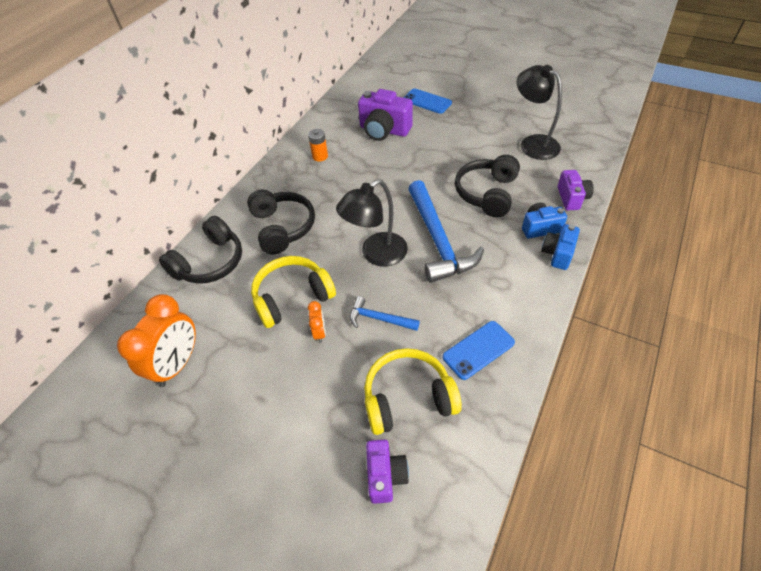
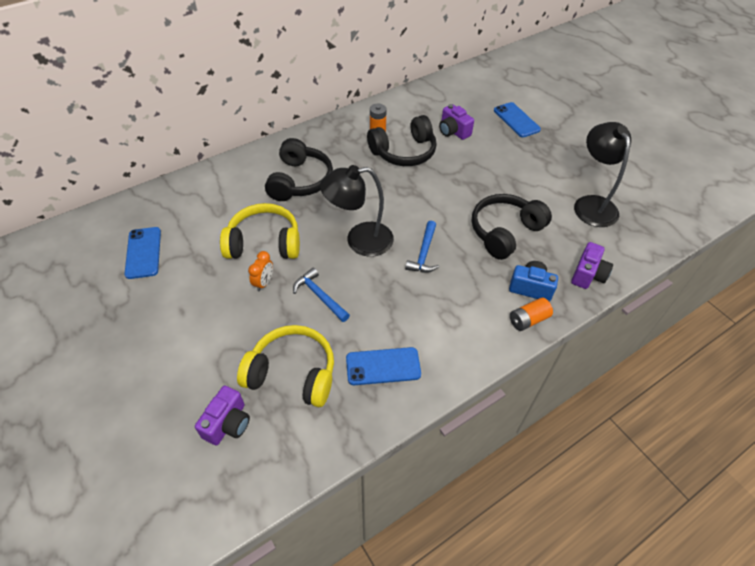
camera: 25 degrees right, 0 degrees up
orange clock [117,294,196,387] -> blue phone [124,227,161,279]
black headphones [159,216,242,284] -> black headphones moved to [367,115,437,166]
purple camera [358,89,413,141] -> purple camera [439,104,474,140], size x0.62
blue hammer [408,180,484,283] -> blue hammer [405,221,439,273], size x0.50
blue camera [541,224,580,270] -> orange battery [510,298,553,331]

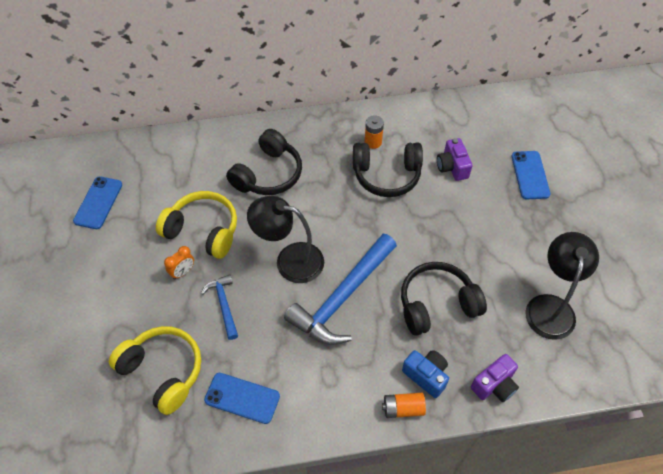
camera: 25 degrees right, 5 degrees up
purple camera [195,386,250,446] -> none
blue hammer [405,221,439,273] -> blue hammer [284,234,397,345], size x2.00

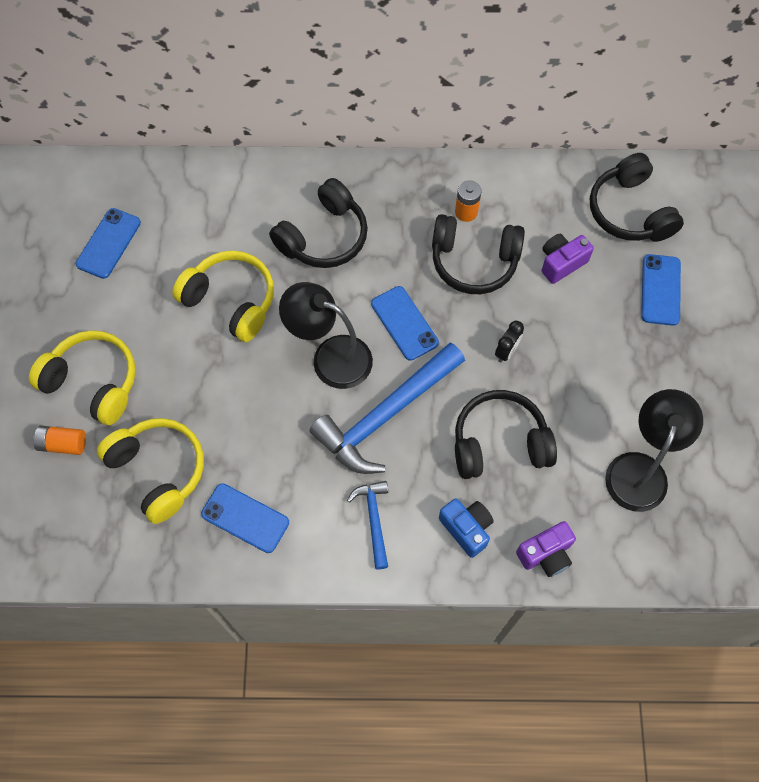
camera: 10 degrees right, 10 degrees up
orange clock [164,246,194,280] -> none
blue hammer [201,274,238,340] -> blue hammer moved to [347,481,388,569]
orange battery [382,393,426,418] -> orange battery moved to [34,425,86,455]
purple camera [437,138,473,181] -> purple camera turned 60 degrees clockwise [542,234,594,284]
none -> yellow headphones [29,330,136,425]
none -> blue phone [371,286,439,361]
none -> black clock [495,321,524,362]
none -> black headphones [590,153,684,242]

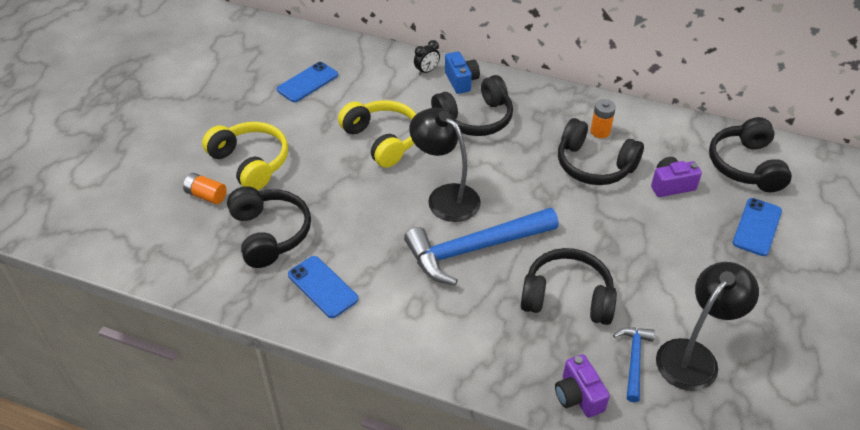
camera: 20 degrees right, 20 degrees down
yellow headphones [97,418,204,524] -> black headphones [227,186,311,268]
blue hammer [347,481,388,569] -> blue hammer moved to [613,327,655,402]
blue phone [371,286,439,361] -> none
blue camera [439,499,494,558] -> blue camera moved to [445,52,480,94]
black clock [495,321,524,362] -> black clock moved to [414,40,440,75]
purple camera [516,521,576,577] -> purple camera turned 75 degrees clockwise [555,354,610,418]

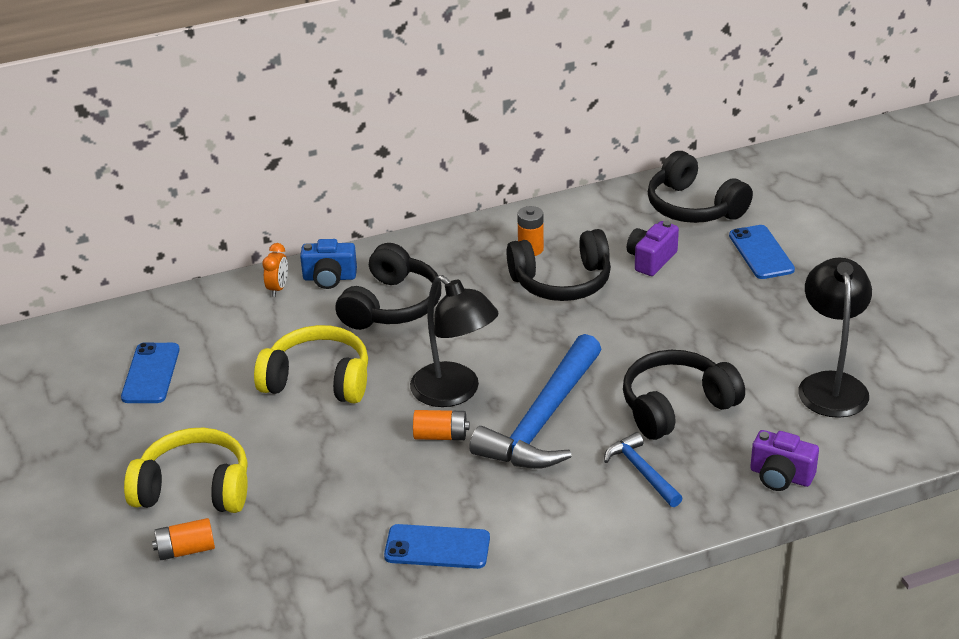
camera: 40 degrees left, 10 degrees down
black headphones [227,186,311,268] -> none
black lamp [409,108,481,222] -> black lamp turned 135 degrees counterclockwise [410,275,498,407]
black clock [414,40,440,75] -> orange clock [263,243,288,297]
blue camera [445,52,480,94] -> blue camera turned 150 degrees clockwise [300,239,357,289]
blue hammer [613,327,655,402] -> blue hammer moved to [604,432,683,507]
none -> orange battery [413,410,470,440]

